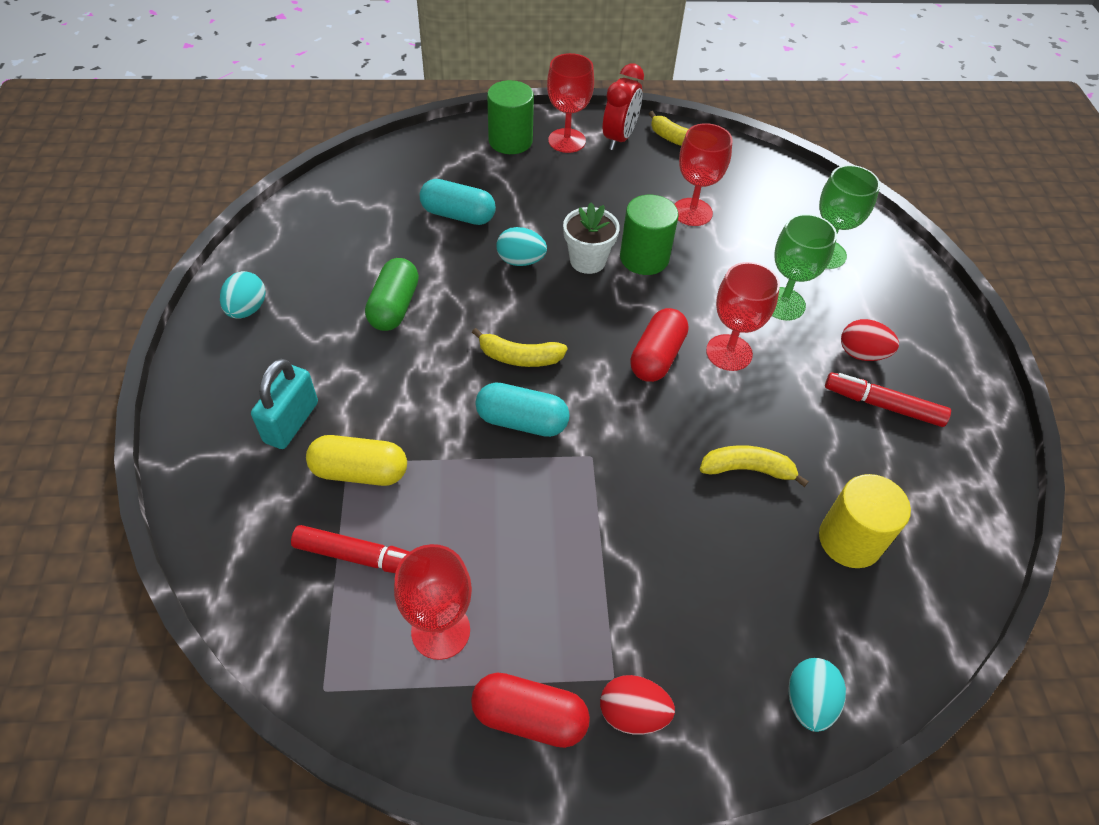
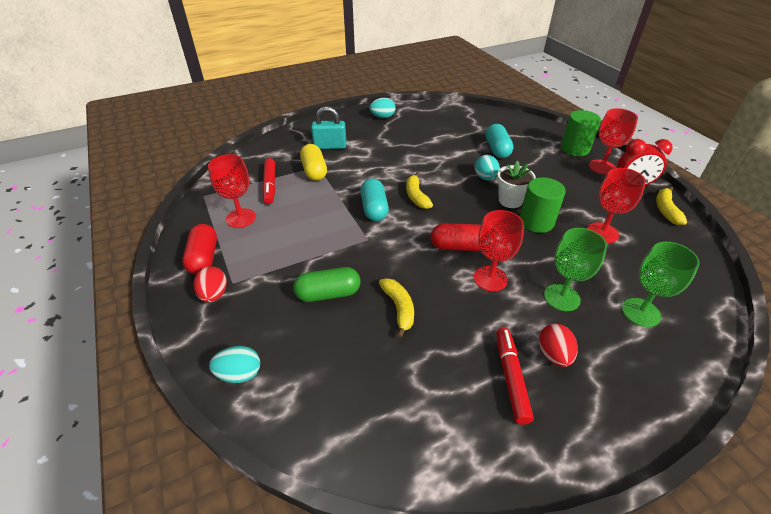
camera: 70 degrees right, 10 degrees down
green capsule [365,258,419,331] -> green capsule moved to [293,267,360,302]
yellow cylinder [819,474,911,568] -> none

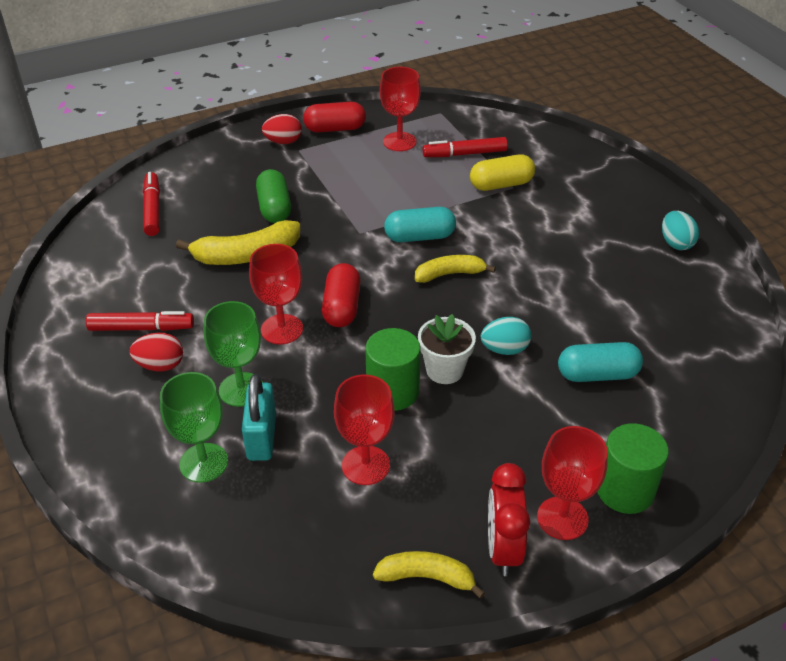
camera: 90 degrees right, 0 degrees up
turquoise egg [209,346,260,383] -> none
turquoise padlock [311,106,346,149] -> turquoise padlock moved to [242,374,276,461]
yellow banana [379,278,414,338] -> yellow banana [176,220,300,265], size x1.55
none -> red marker [143,172,160,236]

